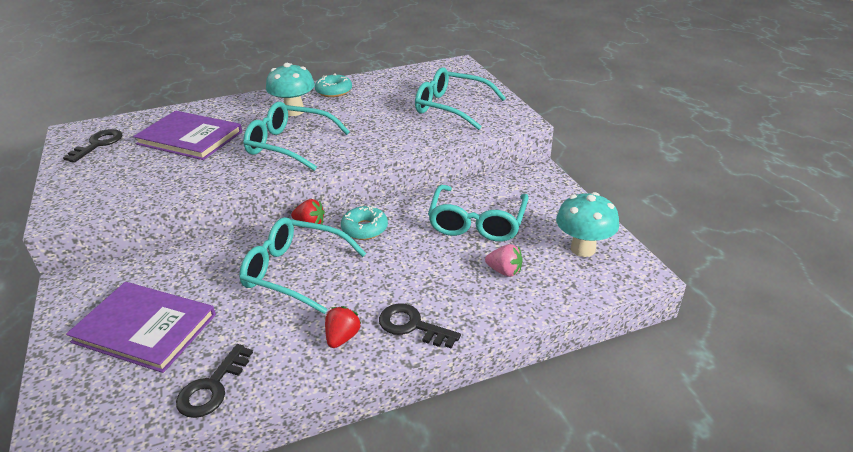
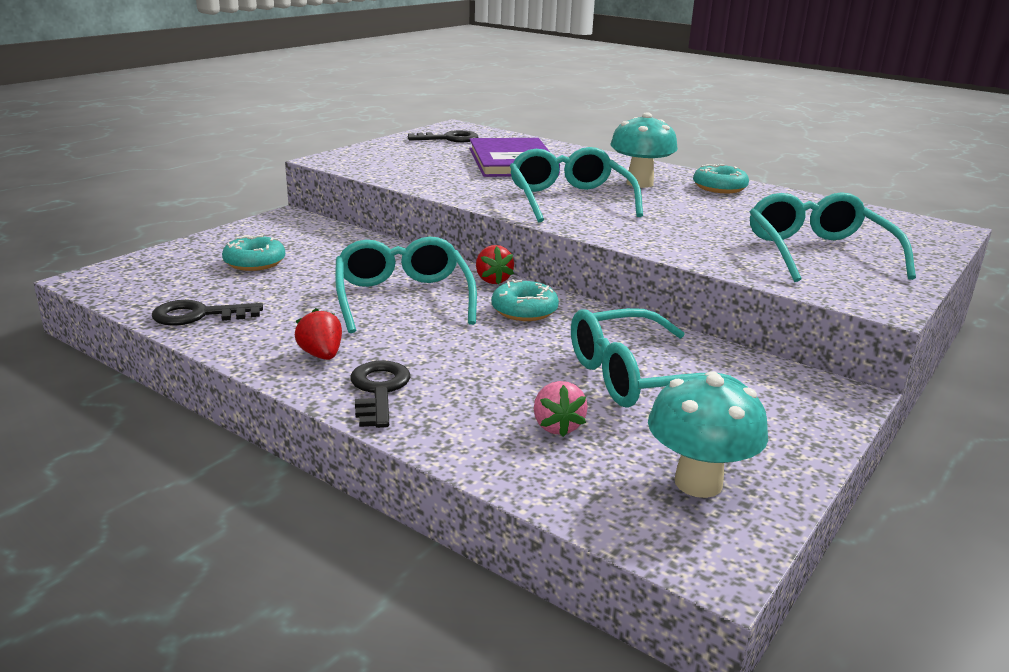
camera: 55 degrees right, 10 degrees down
purple book [66,282,216,373] -> turquoise donut [222,235,285,271]
red strawberry [325,306,361,348] -> red strawberry turned 105 degrees counterclockwise [295,308,342,360]

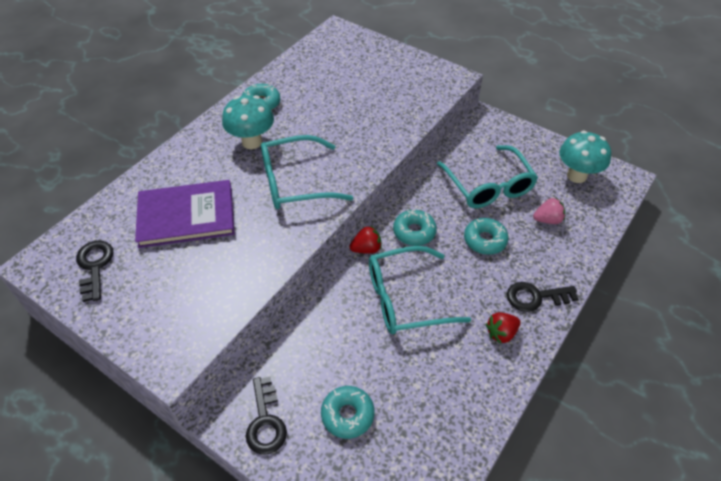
camera: 90 degrees left, 25 degrees up
black key [152,300,263,326] -> black key moved to [246,377,287,455]
turquoise glasses [750,192,916,282] -> none
none -> turquoise donut [464,218,508,255]

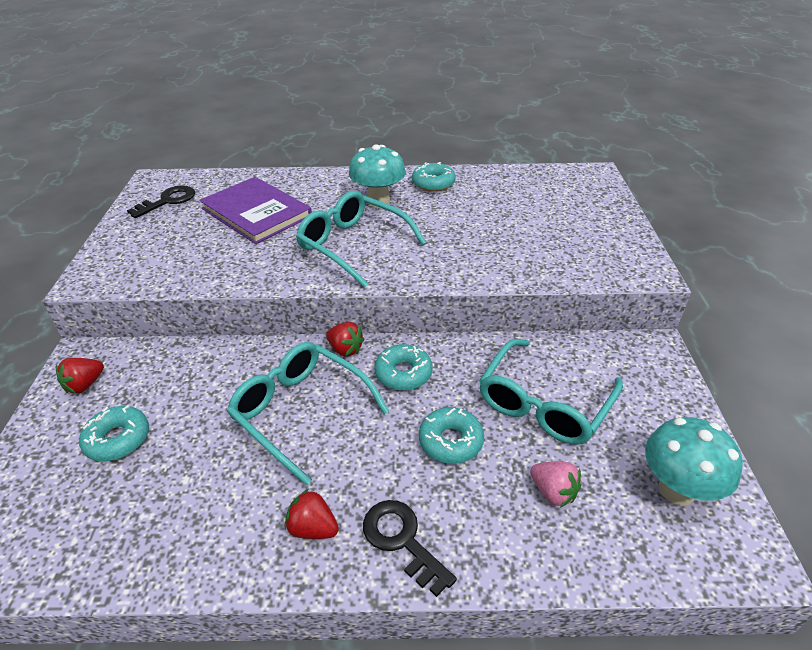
camera: 55 degrees right, 10 degrees down
black key [246,377,287,455] -> red strawberry [56,358,104,394]

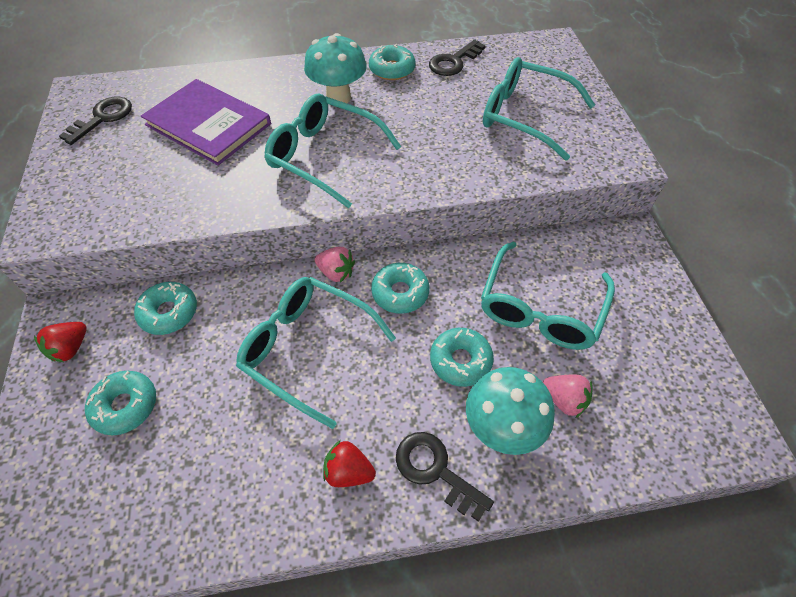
camera: 10 degrees left, 15 degrees up
red strawberry [326,322,365,357] -> pink strawberry [315,247,355,282]
turquoise mushroom [645,417,743,506] -> turquoise mushroom moved to [466,367,555,455]
none -> turquoise donut [134,282,197,335]
none -> black key [429,39,486,76]
none -> turquoise glasses [483,57,595,160]

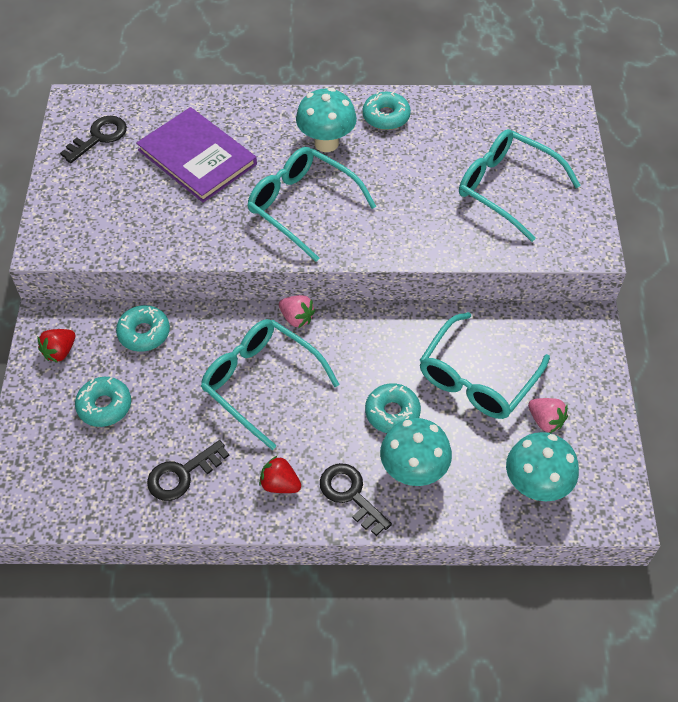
camera: 10 degrees right, 0 degrees up
turquoise donut [371,263,429,314] -> none
black key [429,39,486,76] -> black key moved to [147,440,229,501]
pink strawberry [543,375,592,418] -> pink strawberry moved to [528,398,568,433]
none -> turquoise mushroom [506,432,579,501]

